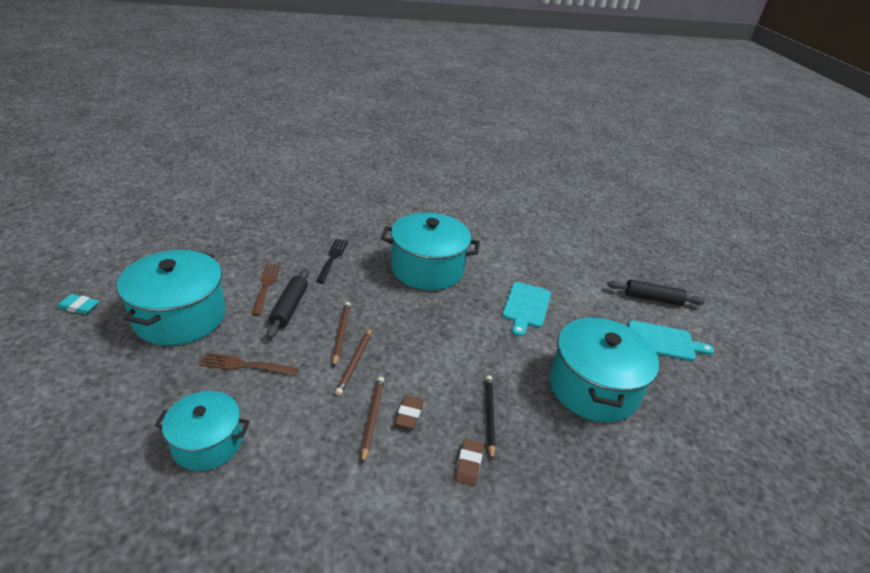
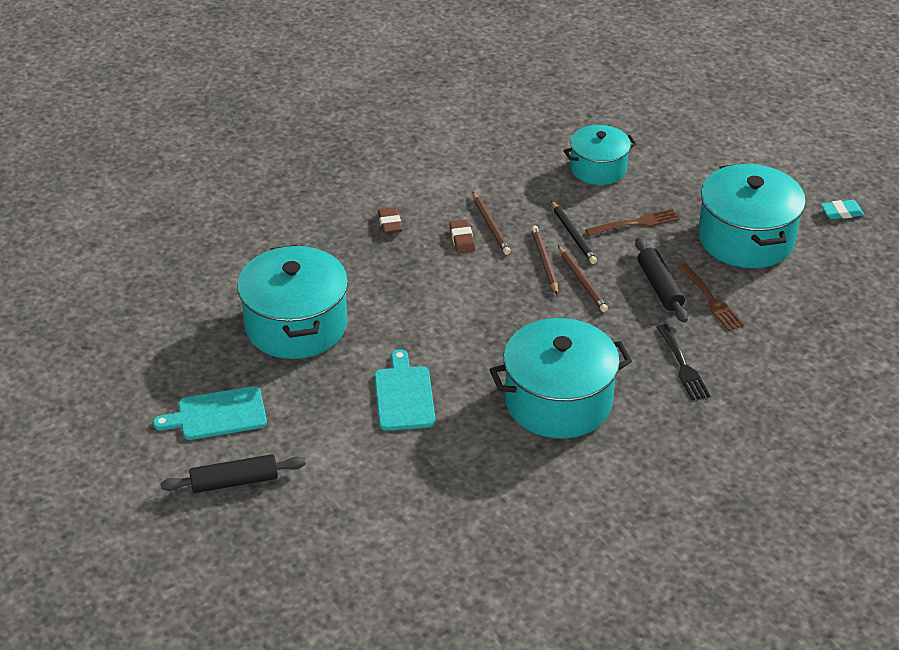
camera: 160 degrees right, 5 degrees up
black pencil [485,375,496,461] -> black pencil moved to [551,201,597,264]

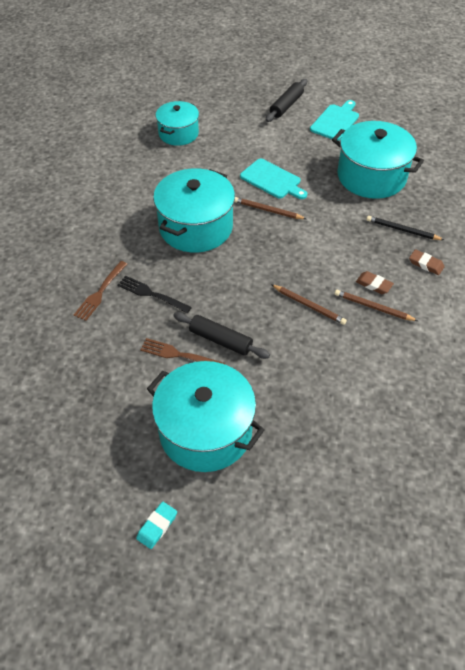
camera: 135 degrees right, 10 degrees up
black pencil [551,201,597,264] -> black pencil moved to [366,216,444,240]
brown pencil [558,246,608,312] -> brown pencil moved to [234,197,306,219]
turquoise pot [563,125,637,185] -> turquoise pot moved to [156,101,199,146]
brown fork [585,208,679,236] -> brown fork moved to [74,261,127,321]

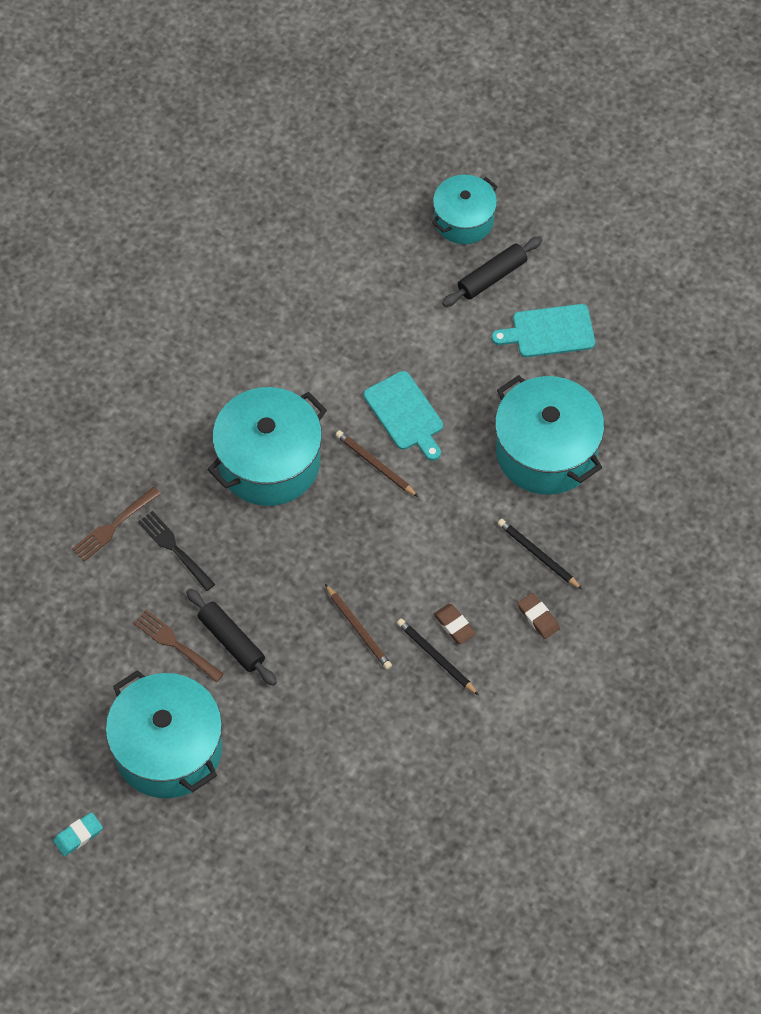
camera: 20 degrees right, 10 degrees up
turquoise pot [156,101,199,146] -> turquoise pot moved to [432,175,498,244]
turquoise cutting board [310,100,359,140] -> turquoise cutting board turned 150 degrees counterclockwise [492,304,595,357]
brown pencil [335,290,418,321] -> black pencil [397,619,479,695]

